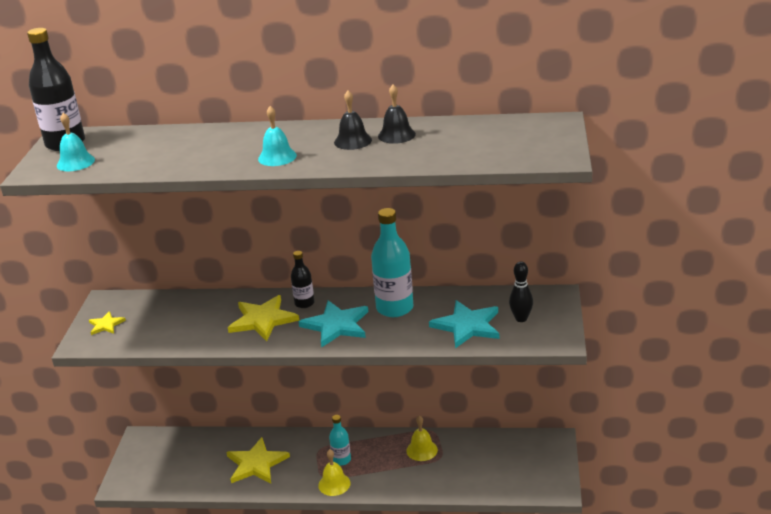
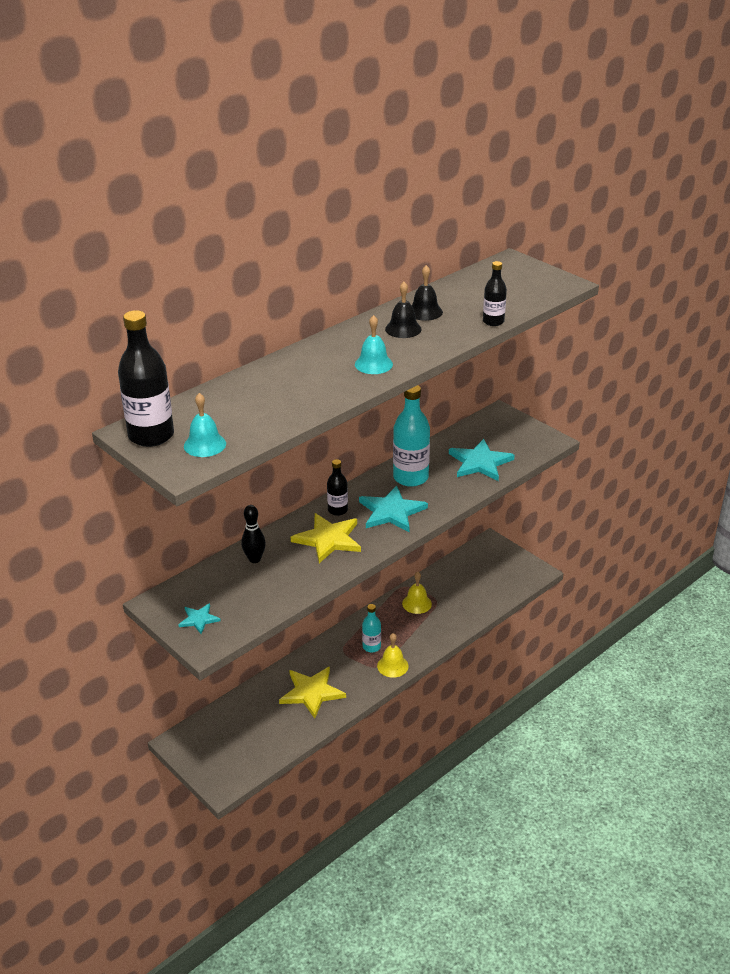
camera: 50 degrees left, 5 degrees up
yellow star [89,311,126,335] -> turquoise star [178,603,221,634]
black bowling pin [509,262,533,322] -> black bowling pin moved to [241,505,266,563]
none -> black bottle [483,261,507,326]

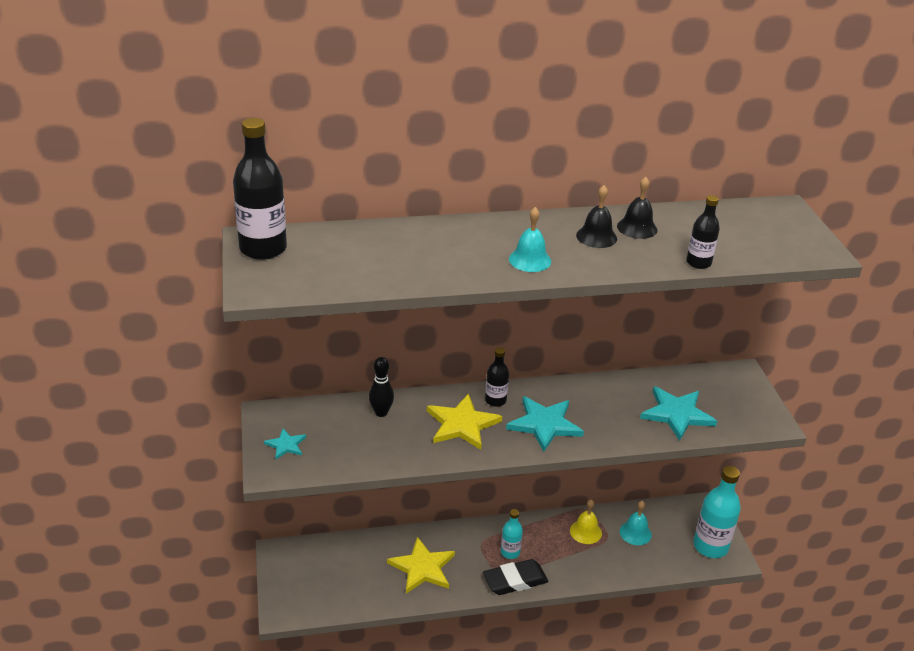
camera: 30 degrees right, 0 degrees up
turquoise bell [184,393,226,457] -> turquoise bell moved to [620,501,652,545]
yellow bell [377,633,409,678] -> black eraser [483,559,548,595]
turquoise bottle [393,385,430,487] -> turquoise bottle moved to [693,466,741,558]

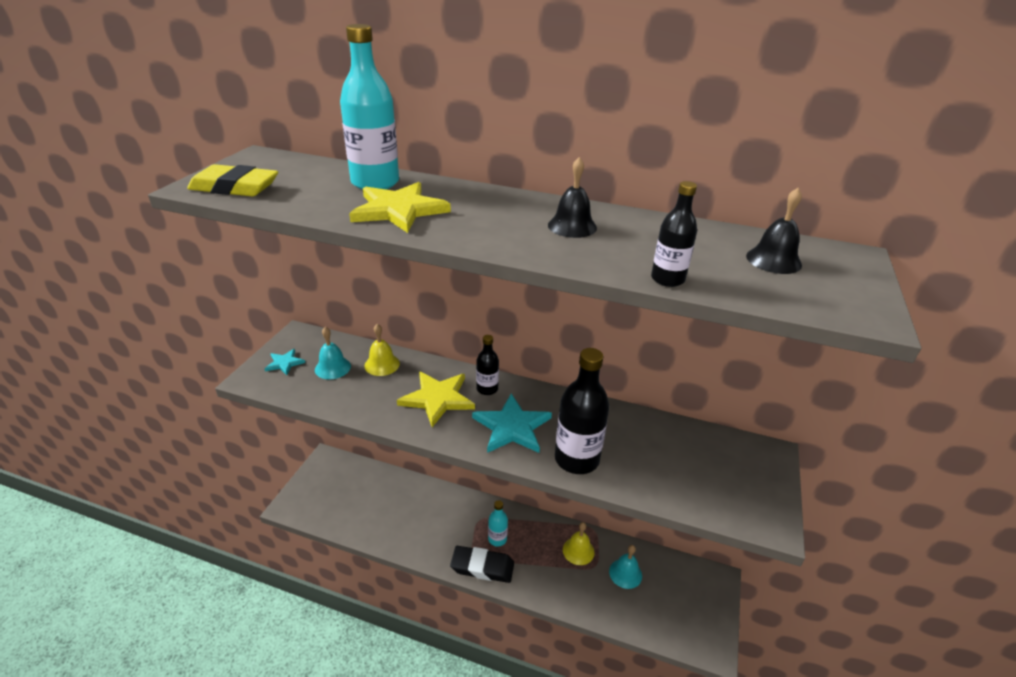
camera: 30 degrees right, 0 degrees up
black bottle [233,118,287,260] -> black bottle moved to [555,348,609,474]
black bowling pin [369,357,394,417] -> yellow bell [364,324,400,376]
yellow star [387,537,455,594] -> yellow star moved to [349,182,451,233]
turquoise bell [509,207,551,272] -> turquoise bell moved to [315,327,351,379]
black bell [617,177,657,239] -> black bell moved to [746,188,802,274]
turquoise star [640,387,717,441] -> none
turquoise bottle [693,466,741,558] -> turquoise bottle moved to [340,24,399,190]
none -> yellow eraser [187,164,278,196]

